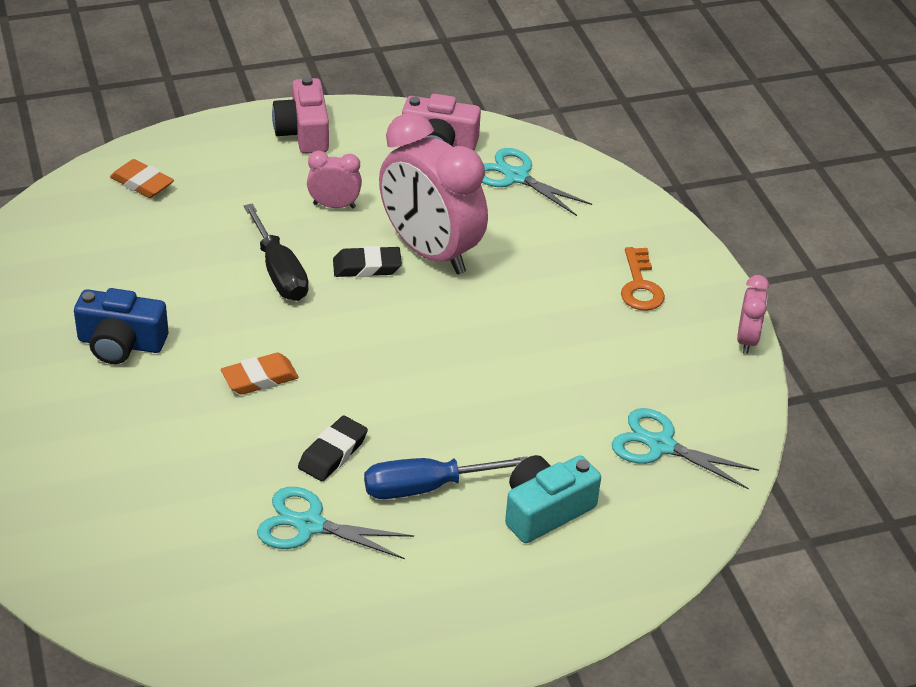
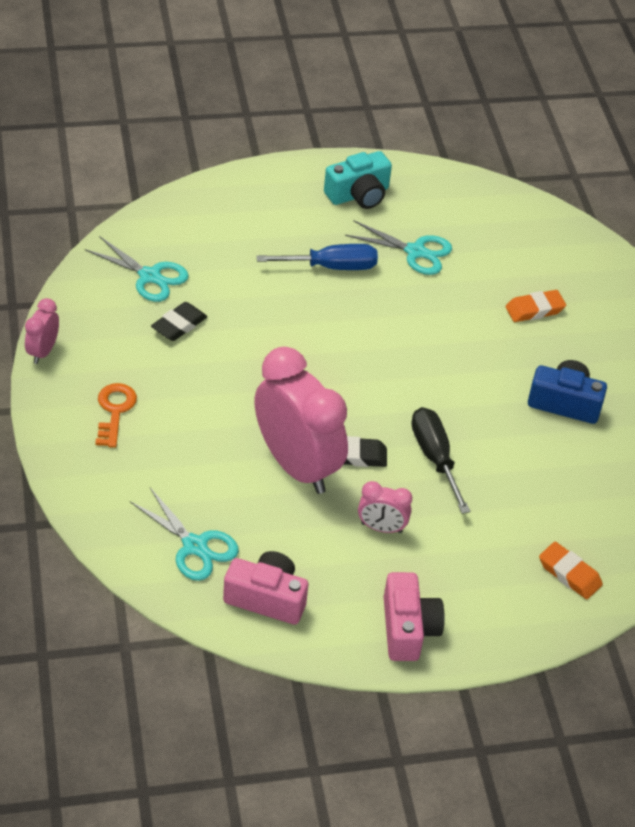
camera: 175 degrees left, 5 degrees up
orange eraser [221,353,299,395] -> orange eraser moved to [505,290,566,322]
black eraser [298,416,368,481] -> black eraser moved to [151,302,207,341]
turquoise camera [505,455,601,543] -> turquoise camera moved to [324,151,392,209]

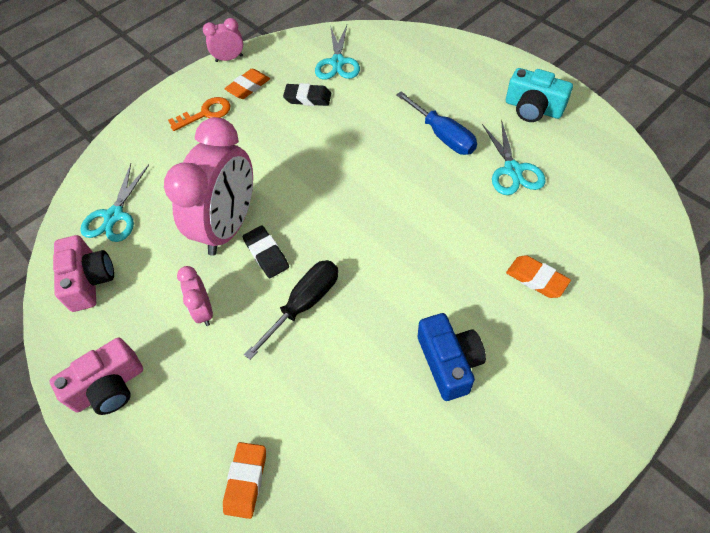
camera: 65 degrees right, 10 degrees up
none -> orange eraser [224,68,270,99]

